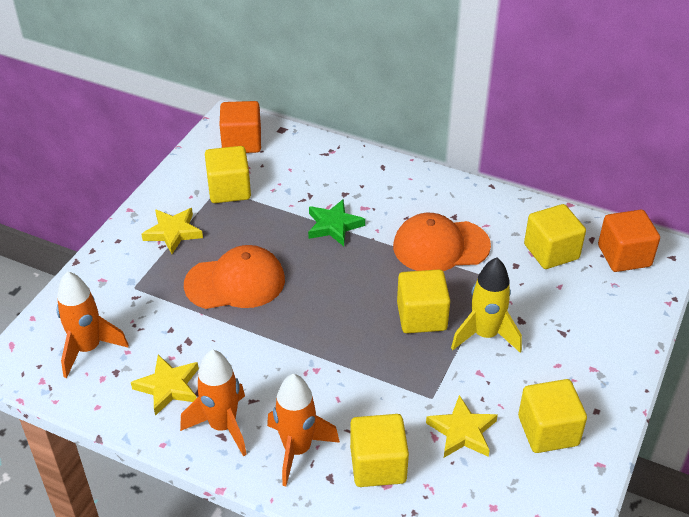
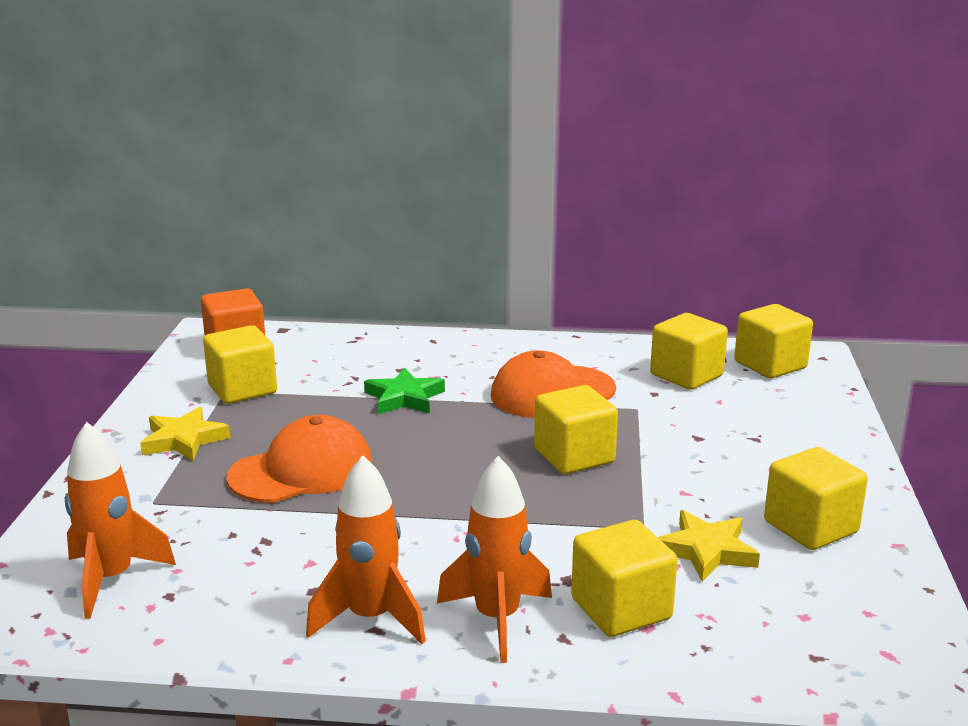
camera: 20 degrees left, 20 degrees down
yellow star [131,355,199,416] -> none
yellow rocket [451,258,522,352] -> none
orange cube [598,210,660,272] -> yellow cube [734,304,813,378]

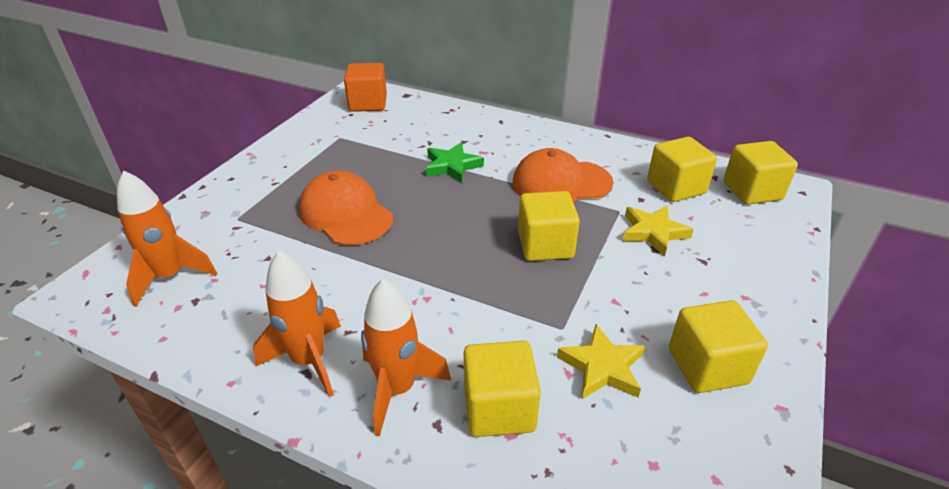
camera: 20 degrees right, 15 degrees up
yellow star [140,407,230,461] -> yellow star moved to [623,205,694,256]
yellow cube [203,325,277,404] -> none
orange cap [227,415,372,503] -> orange cap turned 120 degrees counterclockwise [299,171,393,245]

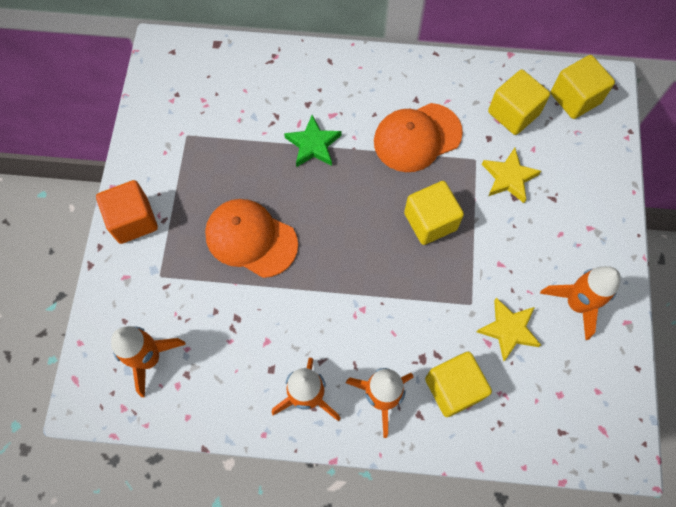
camera: 20 degrees left, 30 degrees up
orange cube [344,63,387,112] -> orange cube moved to [96,180,158,244]
yellow cube [669,300,768,393] -> orange rocket [540,266,620,340]

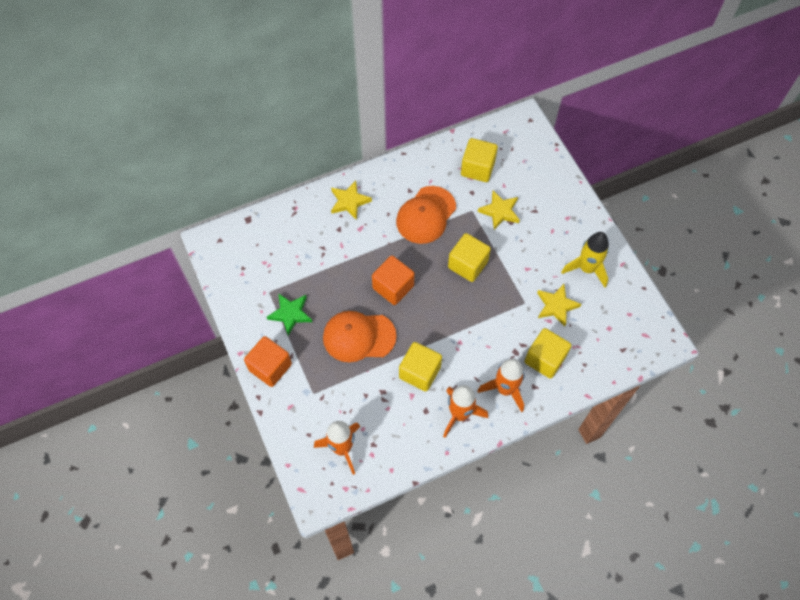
camera: 30 degrees left, 5 degrees down
green star [284,115,341,167] -> green star moved to [267,293,312,335]
orange rocket [540,266,620,340] -> yellow rocket [561,232,609,287]
yellow cube [551,55,615,119] -> yellow cube moved to [399,342,442,392]
none -> yellow star [331,181,372,220]
none -> orange cube [372,256,415,305]

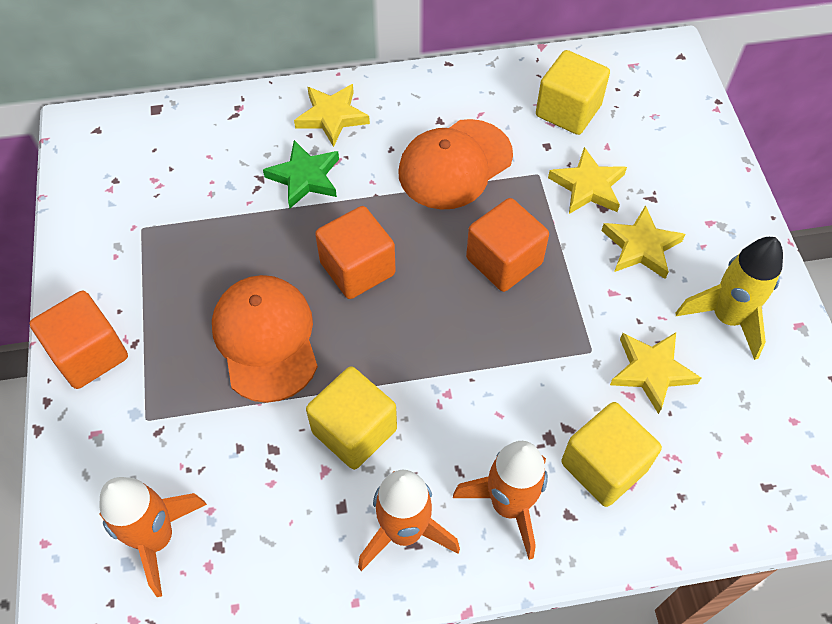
camera: 15 degrees right, 5 degrees down
green star [267,293,312,335] -> green star moved to [263,140,339,208]
orange cap [323,311,397,362] -> orange cap turned 60 degrees clockwise [212,275,318,403]
yellow cube [448,233,491,282] -> orange cube [466,198,549,292]
none -> yellow star [601,205,685,279]

